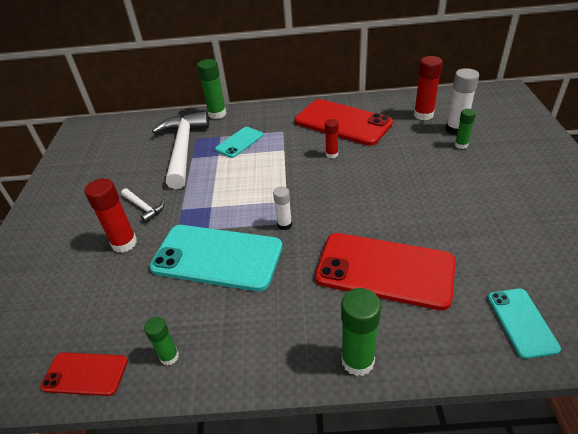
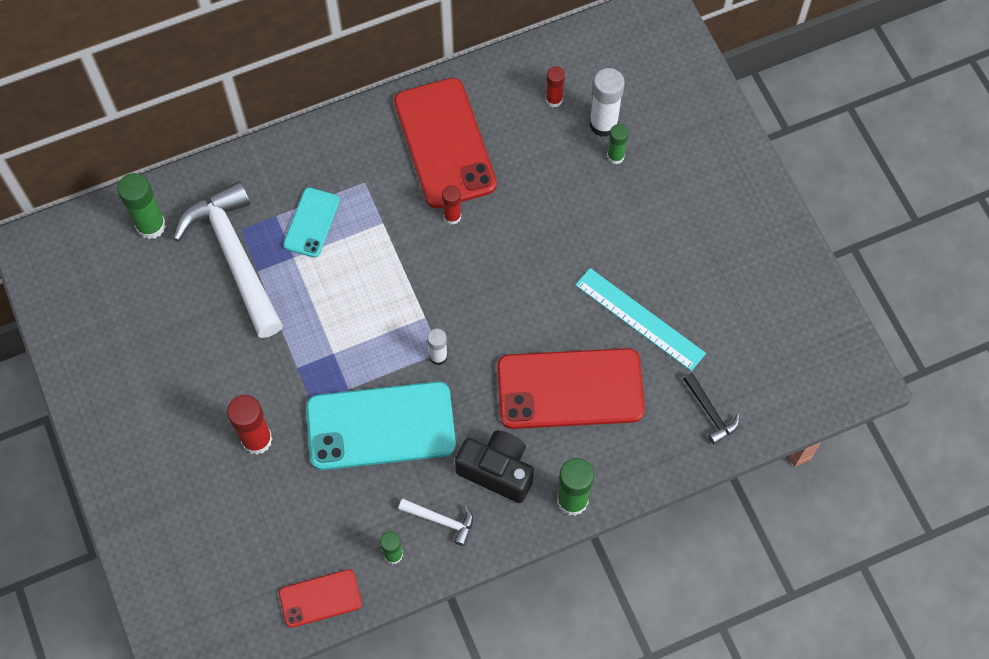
camera: 25 degrees left, 25 degrees up
white hammer [121,188,164,223] -> white hammer moved to [398,499,473,546]
green glue stick [197,59,226,119] -> green glue stick moved to [117,173,166,239]
red phone [295,99,393,146] -> red phone turned 60 degrees clockwise [394,78,497,208]
red glue stick [414,56,443,120] -> red glue stick [546,66,565,107], size x0.60
turquoise phone [488,288,561,359] -> black hammer [683,373,740,444]
none -> black camera [455,430,534,503]
none -> turquoise ruler [575,268,706,371]

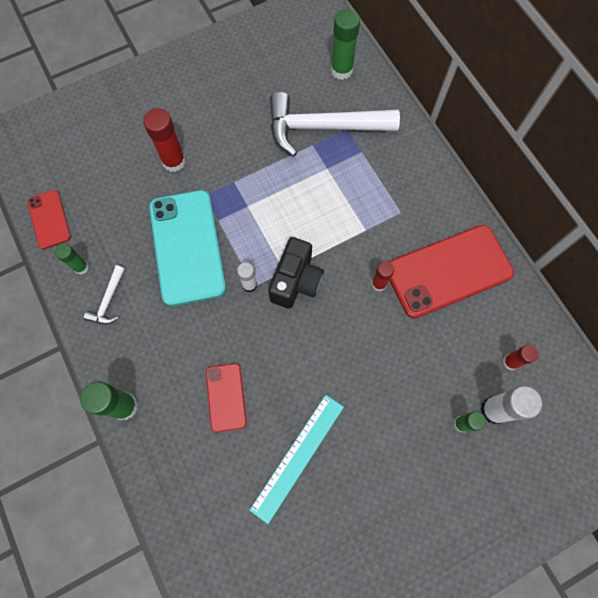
camera: 85 degrees right, 5 degrees up
white hammer [173,181,283,338] -> white hammer turned 150 degrees counterclockwise [270,92,400,156]
turquoise phone [283,188,340,258] -> none
black camera [455,430,534,503] -> black camera moved to [268,237,324,309]
red phone [497,348,645,429] -> red phone [206,363,247,432], size x0.52
black hammer [683,373,740,444] -> none

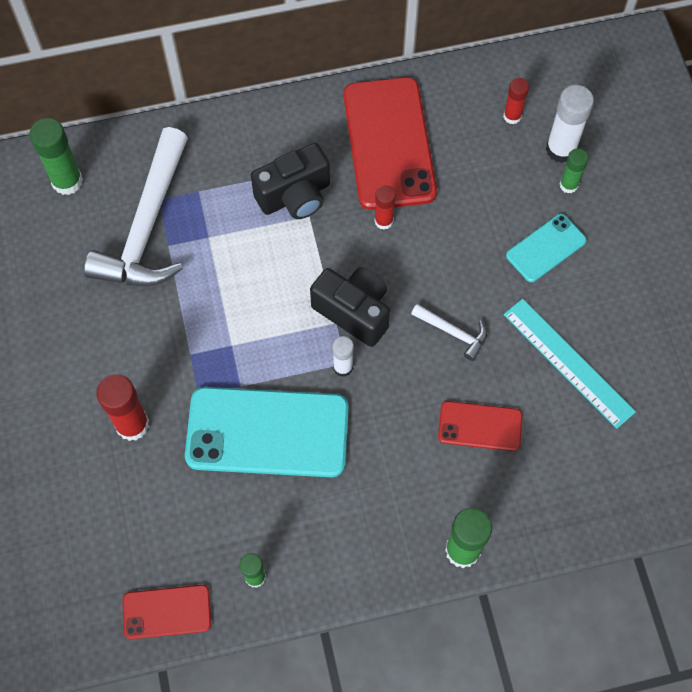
camera: 75 degrees left, 5 degrees down
white hammer [84,265,125,324] -> white hammer moved to [411,304,487,361]
none -> black camera [251,143,330,219]
none -> turquoise phone [506,214,587,282]

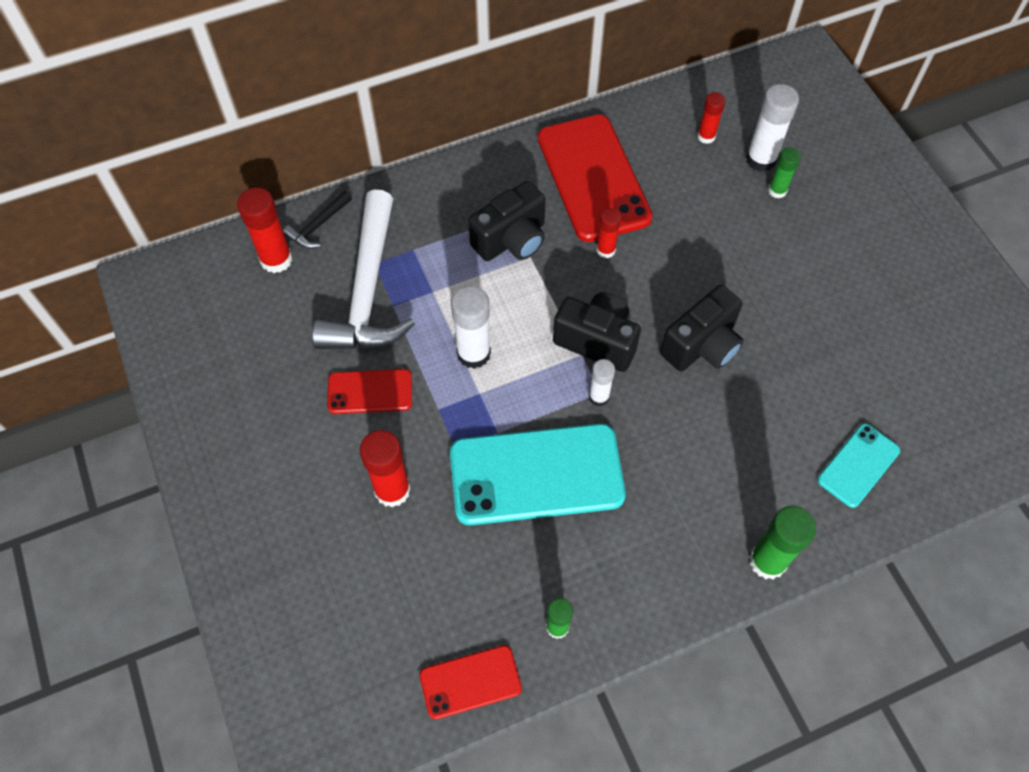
camera: 10 degrees left, 5 degrees down
green glue stick [29,118,83,195] -> red glue stick [237,187,293,273]
white hammer [411,304,487,361] -> black camera [660,285,744,371]
red phone [438,401,522,451] -> red phone moved to [327,369,412,414]
turquoise ruler [504,299,636,429] -> none
turquoise phone [506,214,587,282] -> turquoise phone moved to [817,423,900,508]
none -> black hammer [283,190,352,249]
none -> white glue stick [451,286,491,369]

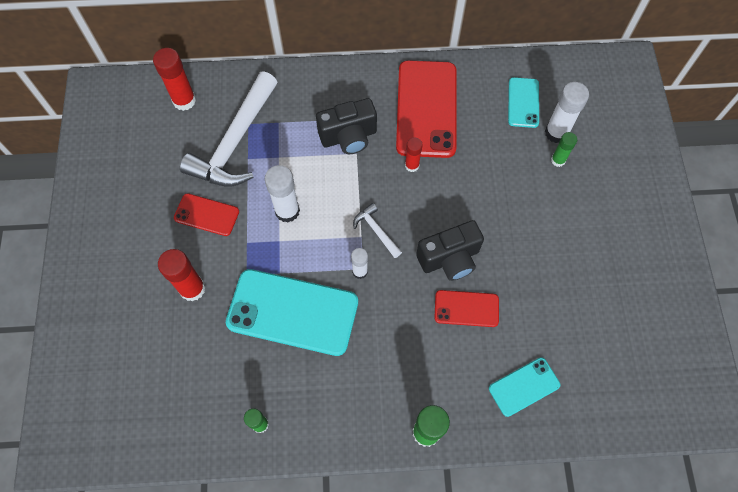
camera: 20 degrees right, 5 degrees up
black hammer [283,190,352,249] -> none
red phone [420,645,522,719] -> red phone moved to [434,290,499,327]
black camera [553,292,641,372] -> white hammer [353,203,402,258]
red glue stick [697,92,725,144] -> turquoise phone [508,77,539,128]

